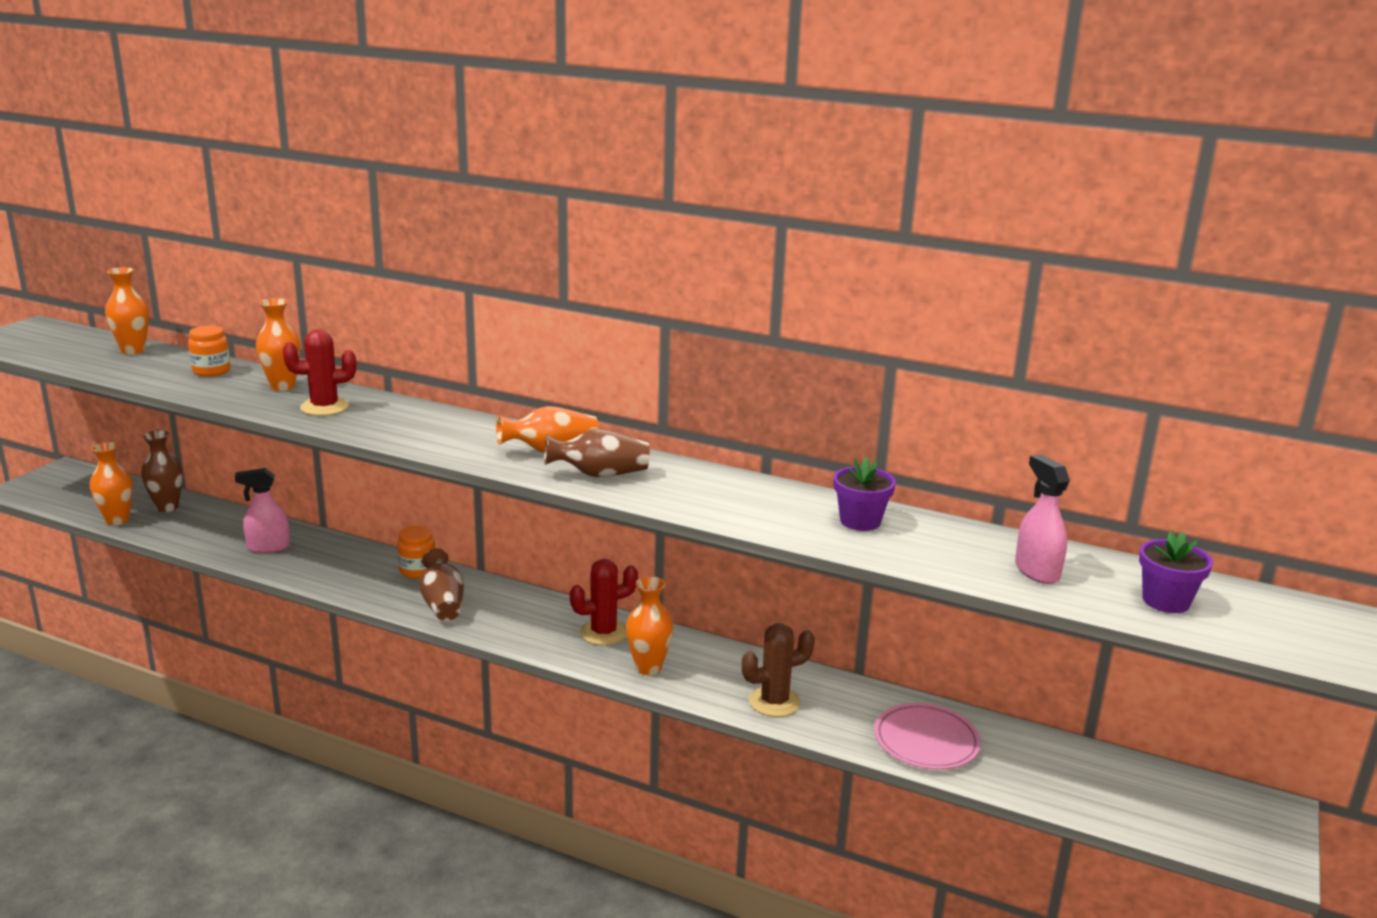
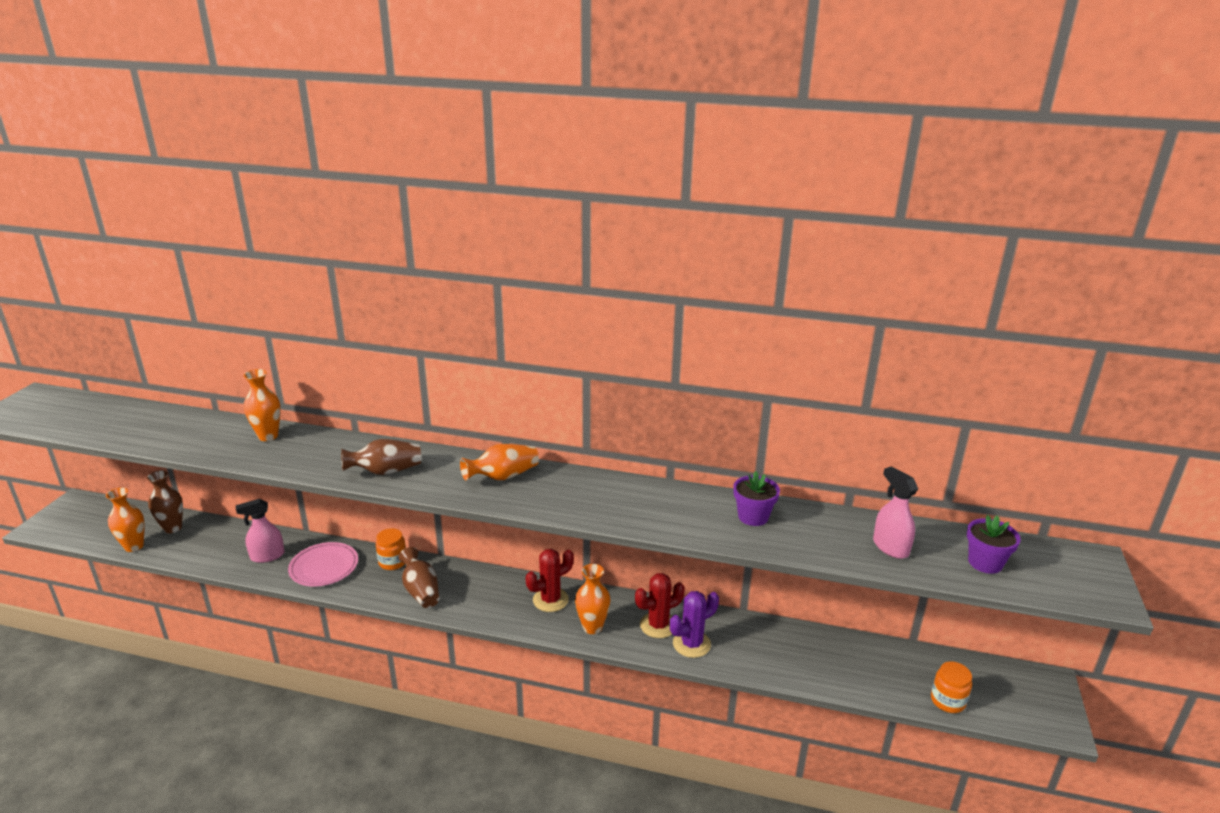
camera: 10 degrees left, 5 degrees up
orange vase [105,267,149,355] -> none
orange jar [188,326,231,377] -> orange jar moved to [931,661,972,713]
red cactus [283,329,356,416] -> red cactus moved to [635,573,685,638]
brown vase [544,429,650,477] -> brown vase moved to [341,439,421,475]
brown cactus [741,623,815,717] -> purple cactus [670,591,719,658]
pink plate [874,703,981,770] -> pink plate moved to [288,542,358,587]

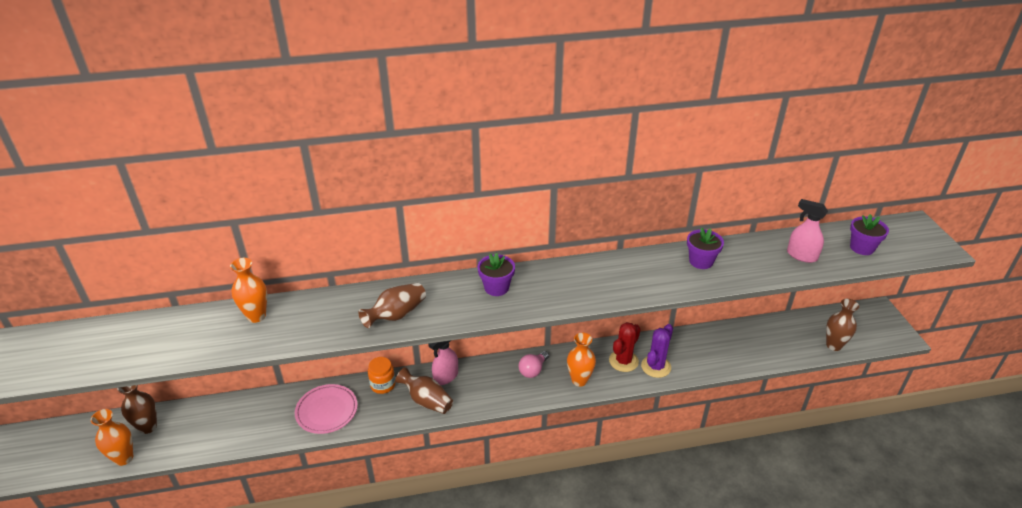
camera: 25 degrees left, 10 degrees up
pink spray bottle [236,499,285,563] -> pink spray bottle moved to [428,340,458,385]
orange vase [460,444,539,480] -> purple flower pot [478,253,515,296]
red cactus [526,549,574,612] -> pink light bulb [519,351,549,378]
orange jar [931,661,972,713] -> brown vase [826,299,859,351]

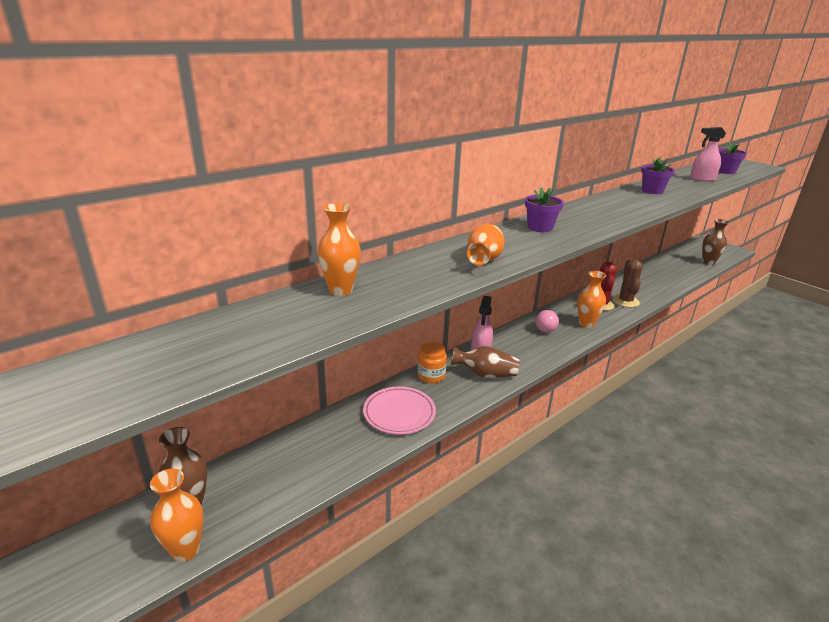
camera: 30 degrees left, 10 degrees down
brown vase [358,283,426,328] -> orange vase [467,224,505,266]
purple cactus [641,324,673,378] -> brown cactus [612,259,643,307]

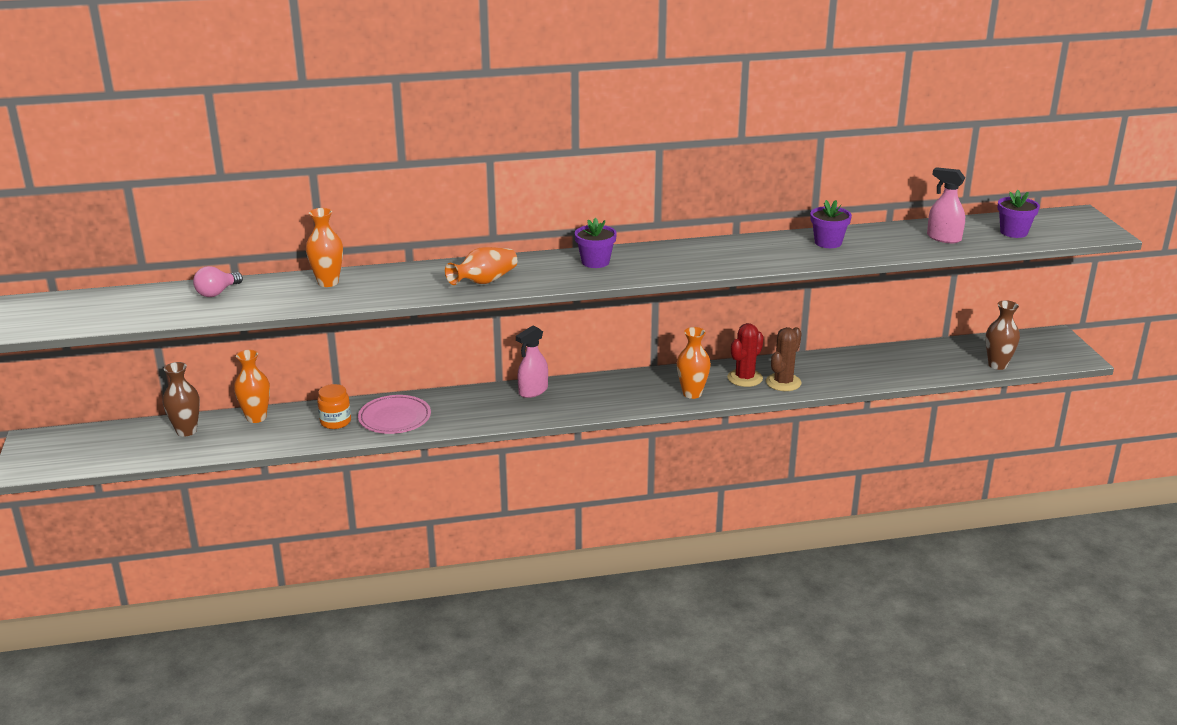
camera: 30 degrees right, 0 degrees up
orange vase [150,469,203,562] -> orange vase moved to [234,350,270,423]
orange jar [418,342,447,383] -> orange jar moved to [317,384,351,429]
brown vase [451,346,519,378] -> none
pink light bulb [535,310,559,333] -> pink light bulb moved to [193,266,243,297]

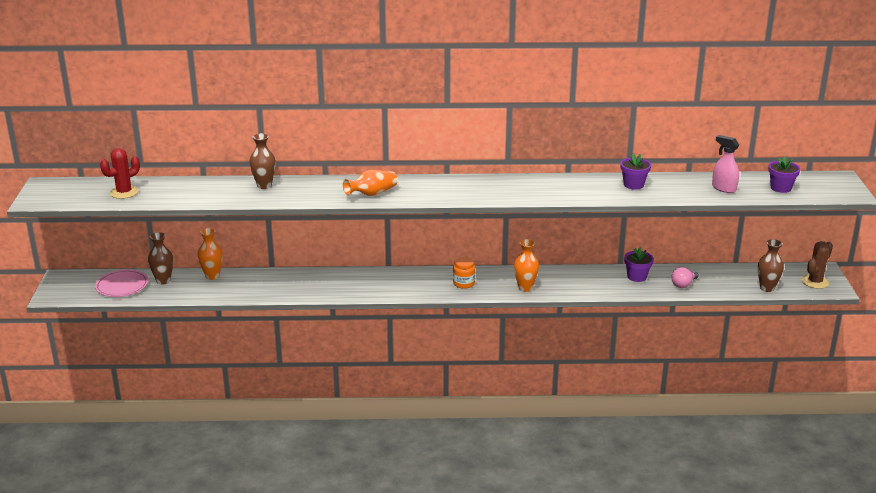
camera: 10 degrees right, 0 degrees up
pink light bulb [193,266,243,297] -> pink light bulb moved to [671,267,699,288]
orange vase [306,208,343,287] -> brown vase [250,133,276,189]
orange jar [317,384,351,429] -> orange jar moved to [453,257,475,289]
pink plate [358,395,431,434] -> pink plate moved to [95,269,149,297]
pink spray bottle [516,325,548,398] -> none
purple flower pot [575,218,617,268] -> purple flower pot moved to [624,247,654,282]
red cactus [727,323,764,387] -> red cactus moved to [100,148,140,199]
brown cactus [766,327,802,391] -> brown cactus moved to [802,241,833,289]

